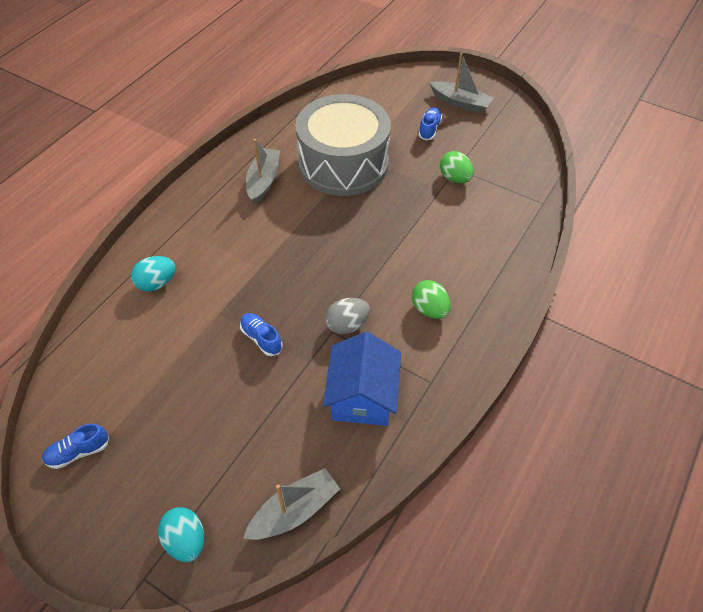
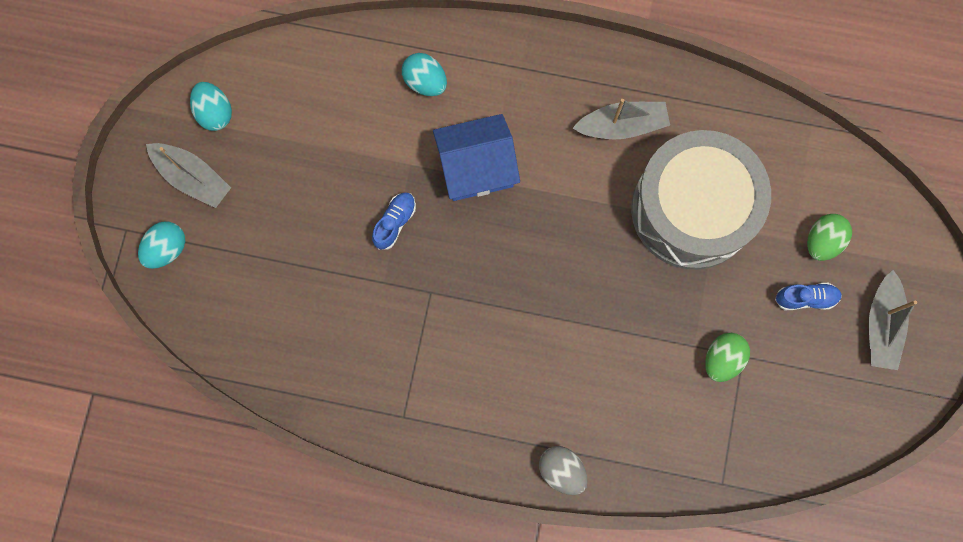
camera: 70 degrees right, 25 degrees up
blue shoe [42,424,109,469] -> turquoise egg [190,82,232,131]
grey boat [243,468,340,540] -> grey boat moved to [146,143,231,208]
blue house [323,332,401,426] -> blue house moved to [433,114,520,201]
grey egg [325,298,370,334] -> grey egg moved to [539,446,587,495]
green egg [412,280,451,319] -> green egg moved to [807,214,852,261]

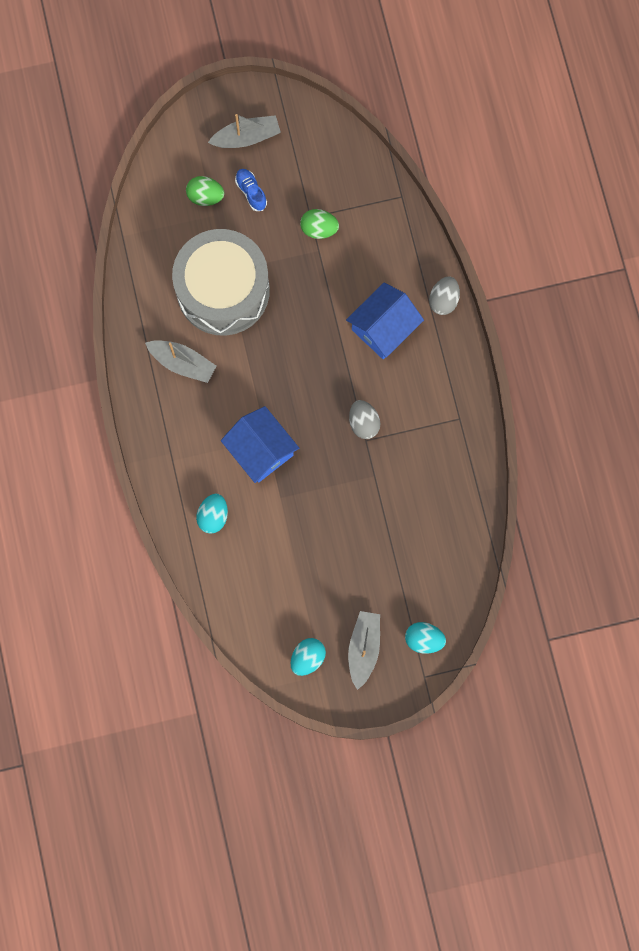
camera: 115 degrees left, 0 degrees up
blue shoe [372,192,416,250] -> none
grey boat [573,99,670,139] -> grey boat turned 150 degrees clockwise [145,340,216,383]
none -> blue house [346,283,424,359]
none -> grey egg [349,400,380,439]

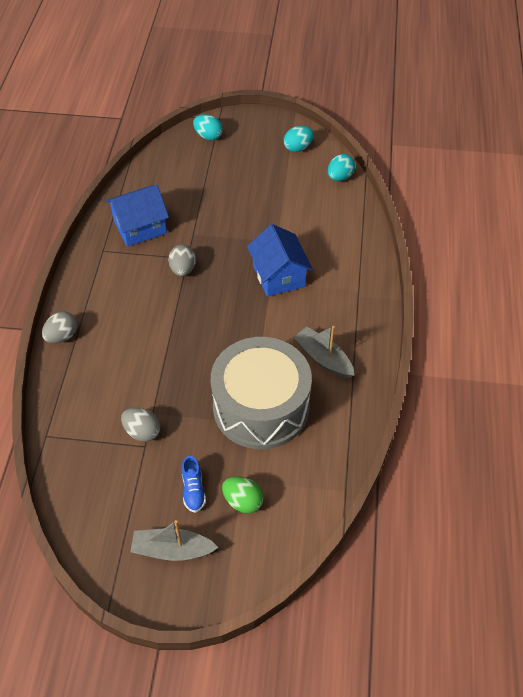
camera: 160 degrees left, 25 degrees down
turquoise egg [196,494,228,533] -> turquoise egg moved to [328,154,355,181]
green egg [300,209,339,239] -> grey egg [121,408,160,442]
blue house [346,283,424,359] -> blue house moved to [106,185,169,247]
grey boat [348,611,380,690] -> none

